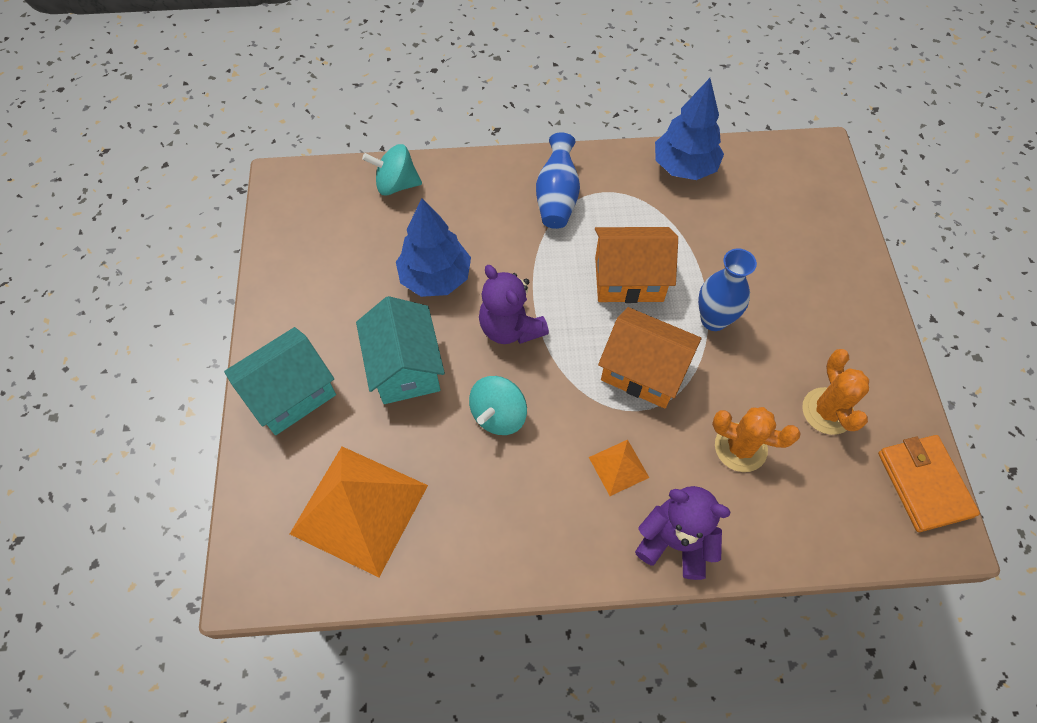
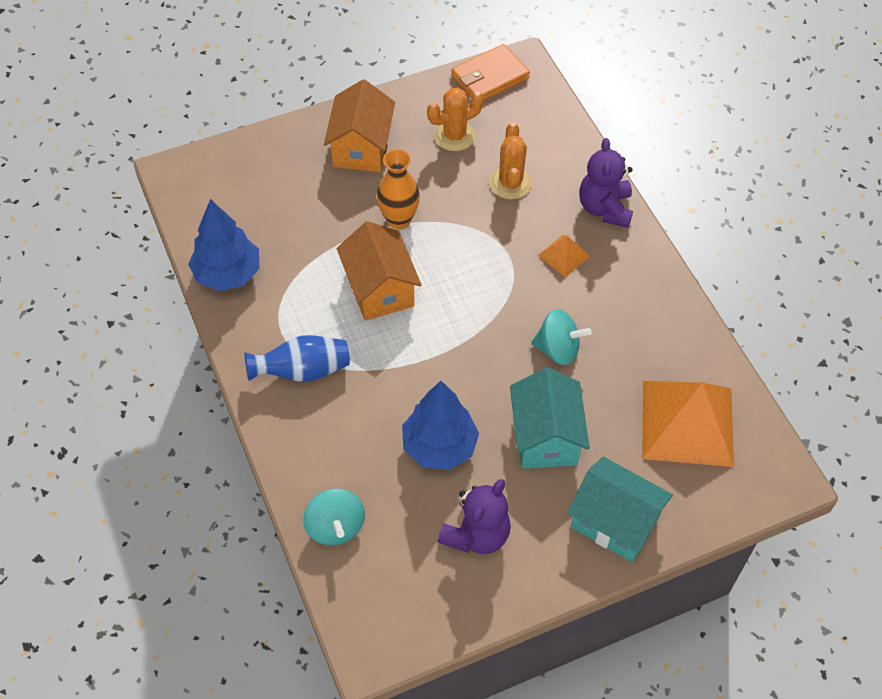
camera: 110 degrees left, 5 degrees down
turquoise house [356,296,445,404] -> turquoise house turned 60 degrees counterclockwise [510,367,590,468]
purple teddy bear [479,265,549,344] -> purple teddy bear moved to [438,479,511,554]
orange house [598,307,702,408] -> orange house moved to [324,79,395,172]
blue vase [698,248,757,331] -> orange vase [376,149,420,230]

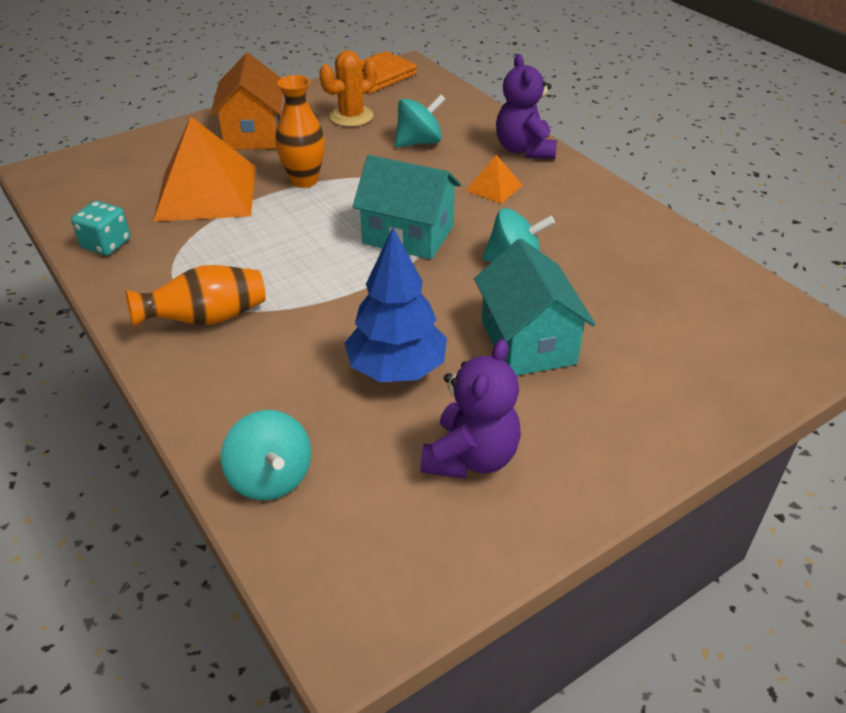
camera: 10 degrees left, 15 degrees down
blue tree [188,199,260,291] -> turquoise dice [71,201,130,255]
blue vase [245,335,350,382] -> orange vase [125,265,266,327]
orange house [337,221,421,321] -> none
orange cactus [489,122,532,200] -> turquoise spinning top [395,94,445,148]
turquoise house [568,457,673,562] -> turquoise house moved to [353,155,461,260]
orange pyramid [642,381,734,467] -> orange pyramid moved to [153,117,256,221]

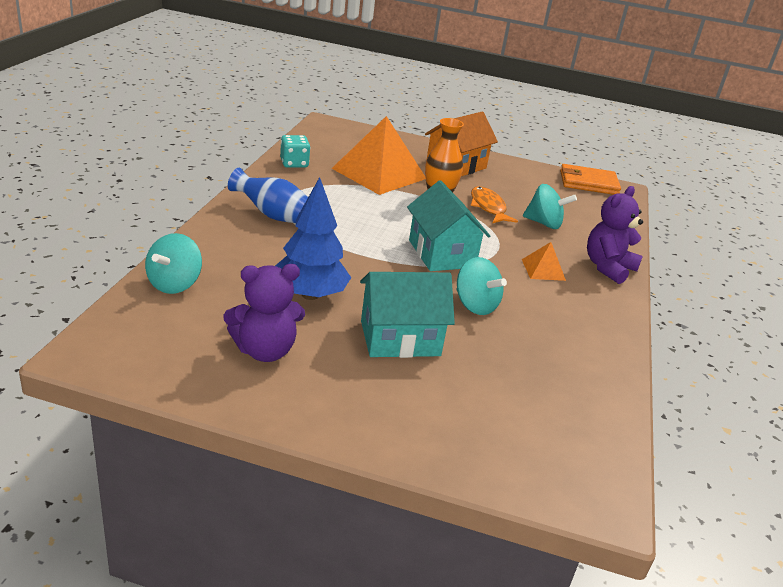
camera: 45 degrees right, 10 degrees down
orange vase [125,265,266,327] -> blue vase [228,168,308,223]
orange cactus [319,50,377,127] -> none
turquoise house [474,238,596,376] -> turquoise house turned 45 degrees clockwise [360,272,455,358]
none -> orange fish [471,186,518,223]

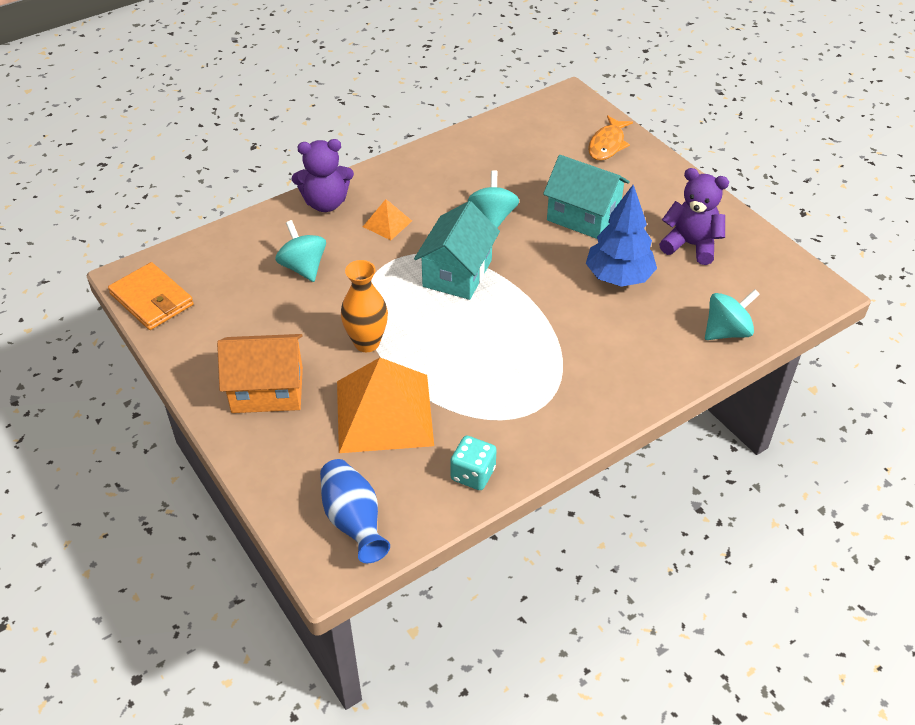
camera: 135 degrees left, 15 degrees up
blue vase [228,168,308,223] -> blue vase moved to [320,459,390,563]
orange fish [471,186,518,223] -> orange fish moved to [588,115,633,161]

